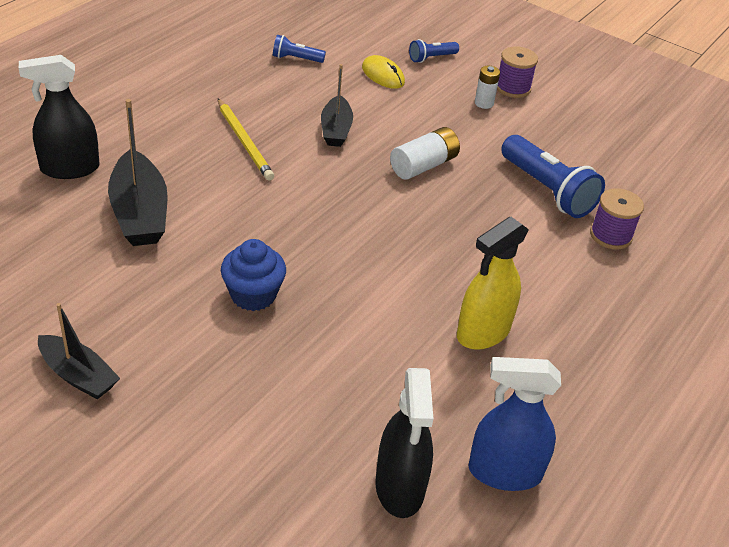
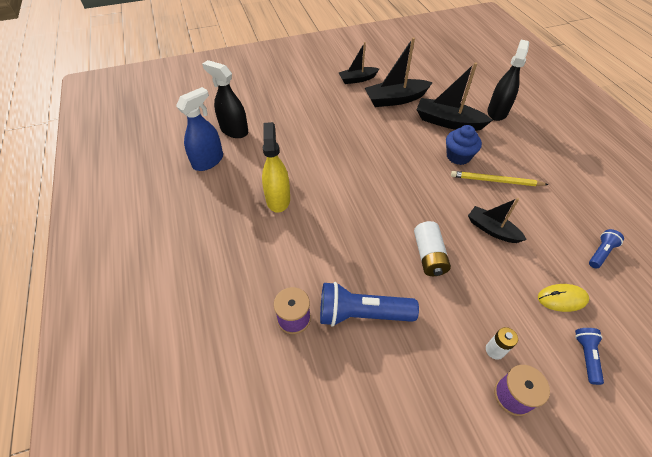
camera: 130 degrees right, 10 degrees up
blue cupcake [221,239,286,311] -> blue cupcake moved to [446,125,482,165]
none -> black boat [365,37,433,107]

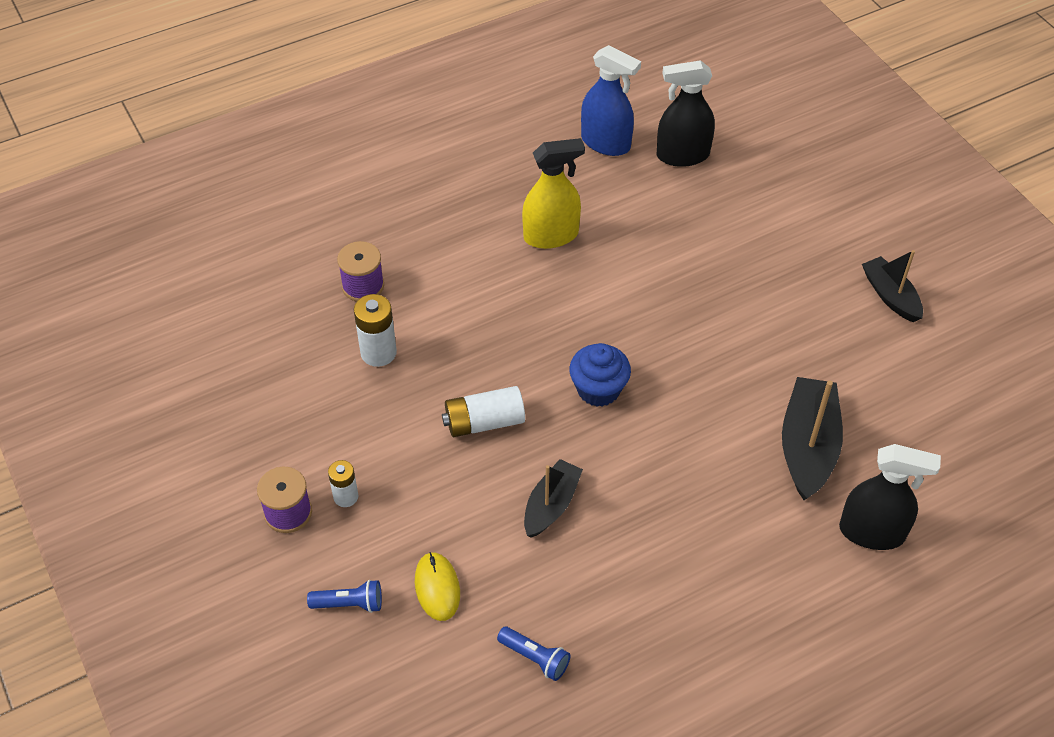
camera: 80 degrees right, 0 degrees up
black spray bottle [202,60,248,138] -> black spray bottle turned 120 degrees counterclockwise [657,60,715,167]
blue flashlight [320,282,419,327] -> white battery [354,294,397,367]
black boat [365,37,433,107] -> none
blue cupcake [446,125,482,165] -> blue cupcake moved to [569,343,631,407]
yellow pencil [451,171,549,186] -> none

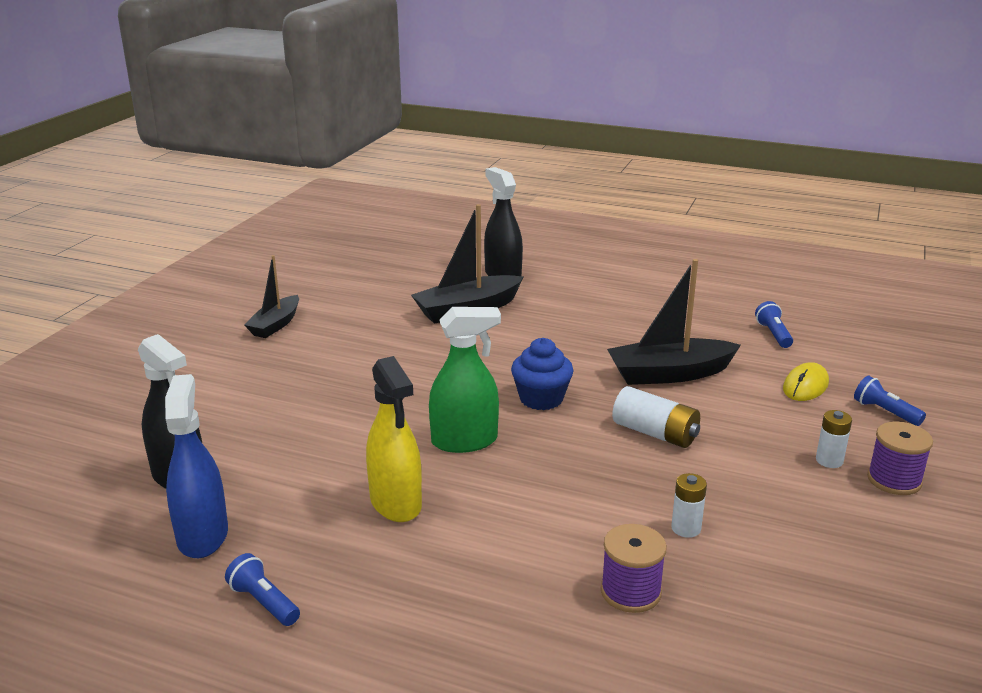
camera: 130 degrees left, 25 degrees down
white battery [354,294,397,367] -> white battery [671,473,707,538], size x0.64
yellow spray bottle [522,138,585,249] -> yellow spray bottle turned 150 degrees counterclockwise [366,356,422,522]
black boat [524,459,583,538] -> black boat [607,259,741,385], size x1.56
none -> blue flashlight [225,553,300,626]
none -> green spray bottle [429,307,501,453]

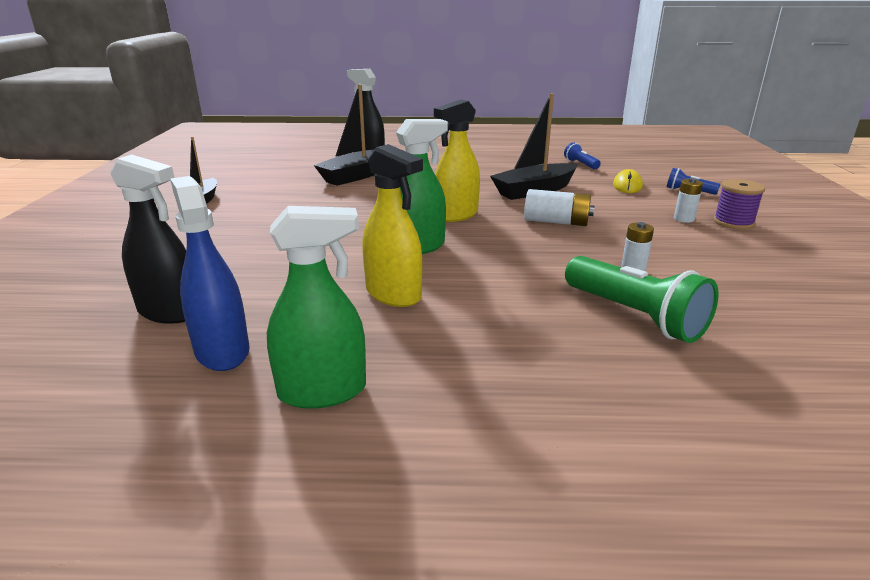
camera: 20 degrees left, 0 degrees up
blue flashlight [225,553,300,626] -> green spray bottle [267,206,366,409]
blue cupcake [511,338,574,410] -> yellow spray bottle [434,100,480,222]
purple spool [601,524,667,613] -> green flashlight [565,256,719,343]

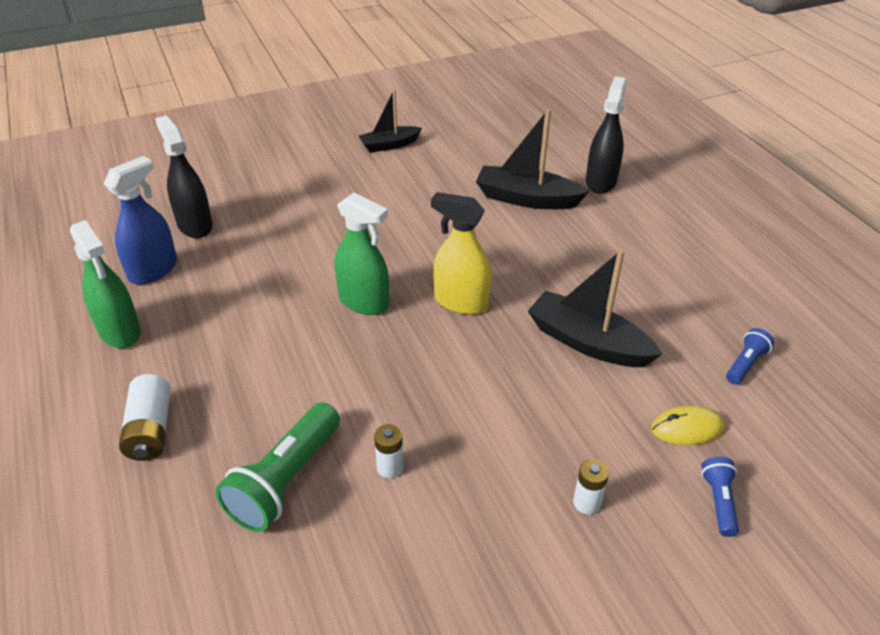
camera: 65 degrees right, 15 degrees up
black spray bottle [110,155,186,324] -> black spray bottle turned 150 degrees clockwise [155,115,213,238]
yellow spray bottle [362,144,423,307] -> none
white battery [524,189,595,226] -> white battery moved to [119,374,171,461]
purple spool [713,179,765,230] -> none

